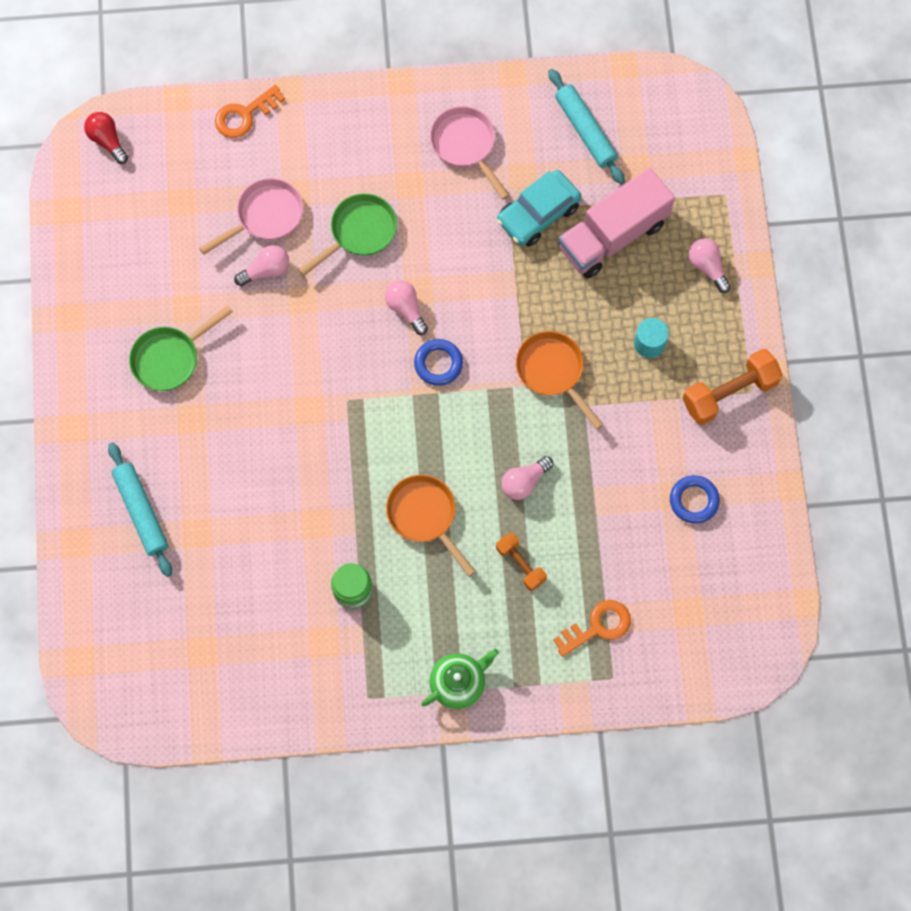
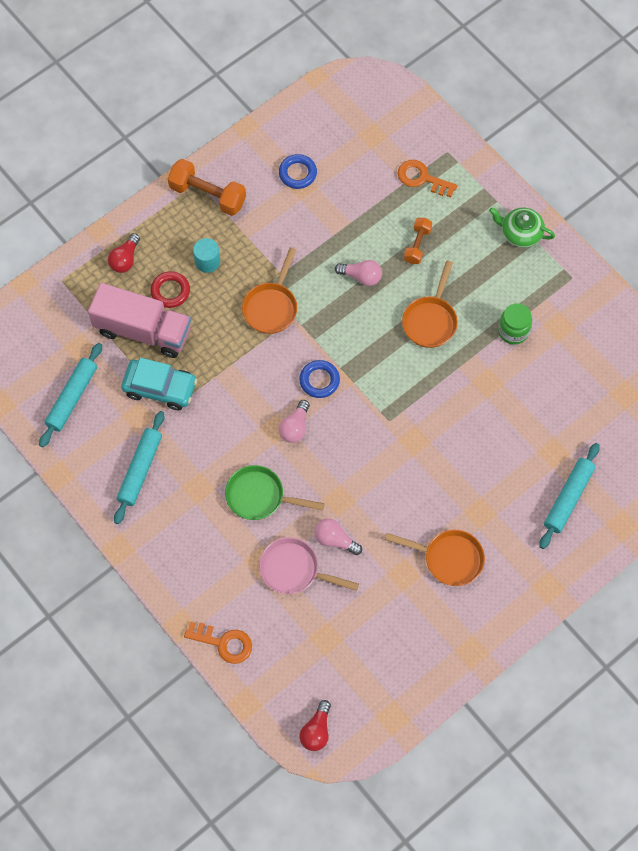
camera: 125 degrees left, 5 degrees down
green pan [129,305,233,391] -> orange pan [385,530,485,586]
pink pan [430,106,509,200] -> turquoise rolling pin [114,411,165,524]
pink light bulb [688,238,731,293] -> red light bulb [108,233,140,273]
none -> red ring [150,271,190,308]

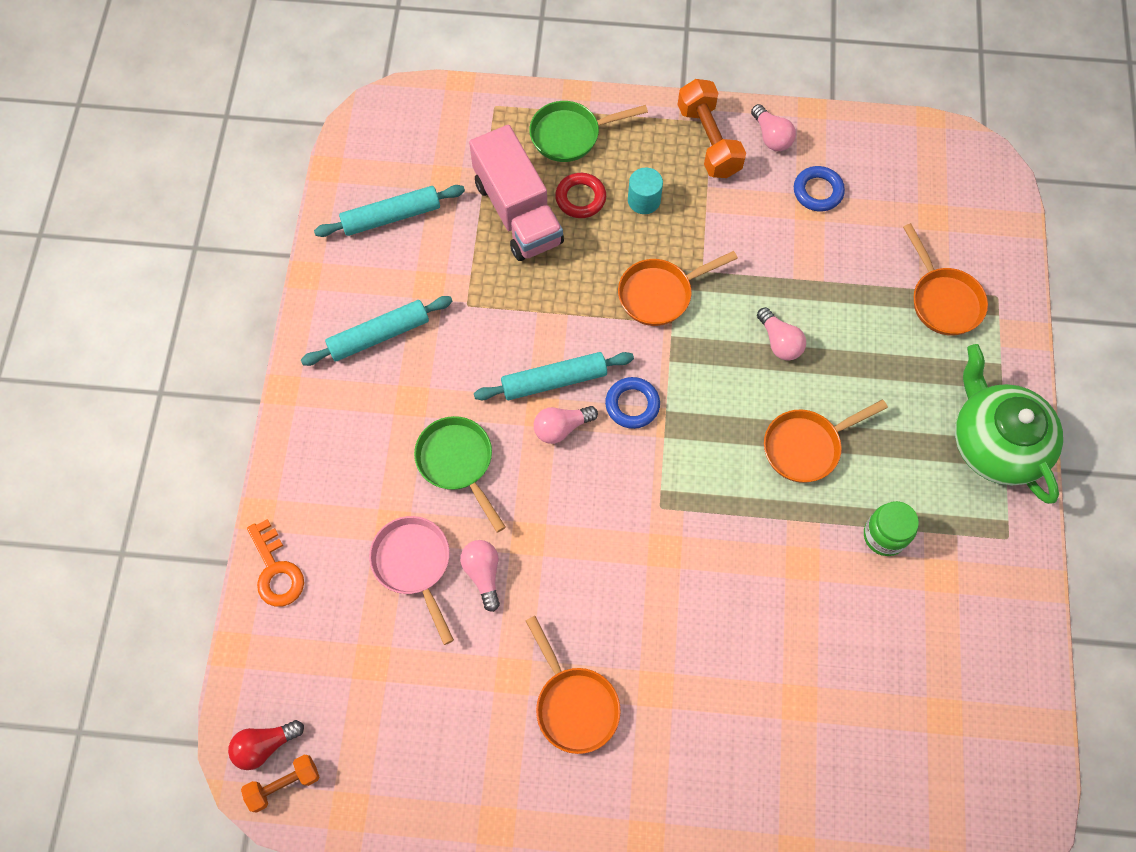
camera: 45 degrees right, 0 degrees up
red light bulb [108,233,140,273] -> green pan [529,101,648,162]
turquoise car [121,358,197,410] -> none
orange key [398,160,458,197] -> orange pan [903,223,988,336]
orange dumbbell [404,218,432,264] -> orange dumbbell moved to [241,755,320,812]
green teapot [489,208,555,248] -> green teapot [955,344,1063,504], size x1.70
turquoise rolling pin [540,443,600,549] -> turquoise rolling pin moved to [474,352,634,400]
none -> pink light bulb [751,104,796,151]

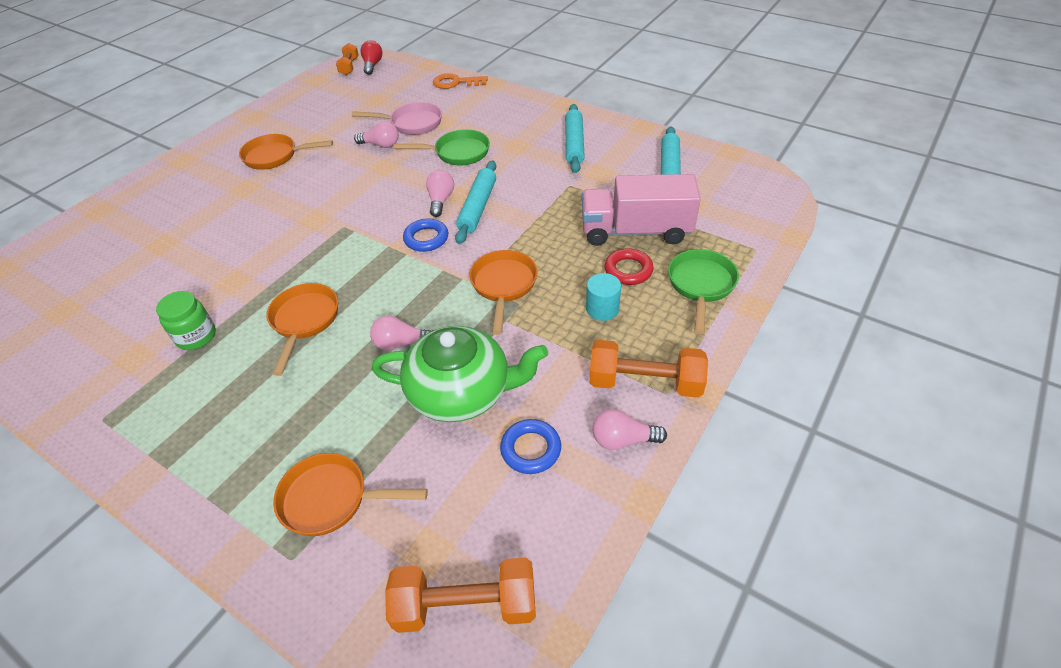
camera: 120 degrees right, 20 degrees down
green teapot [955,344,1063,504] -> green teapot moved to [372,326,548,422]
none -> orange dumbbell [385,557,536,633]

